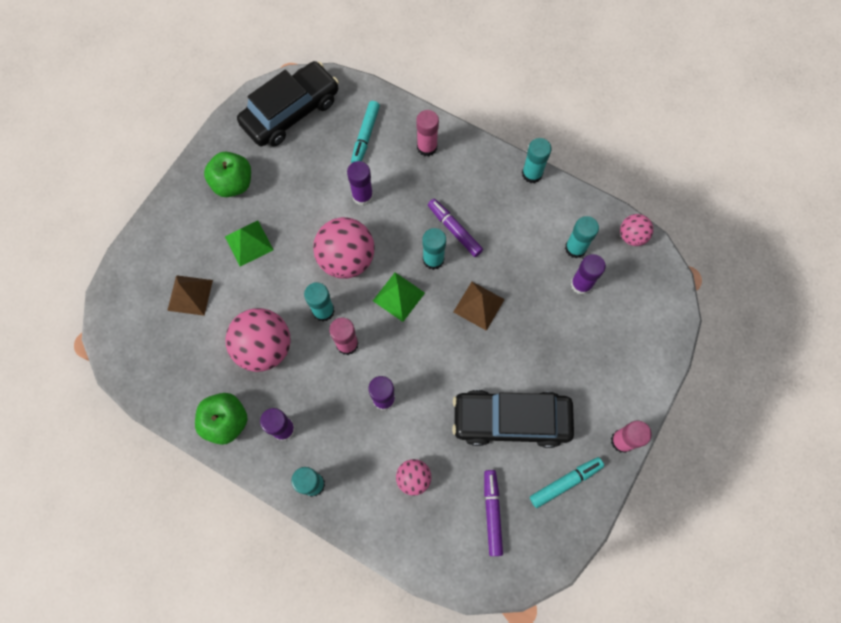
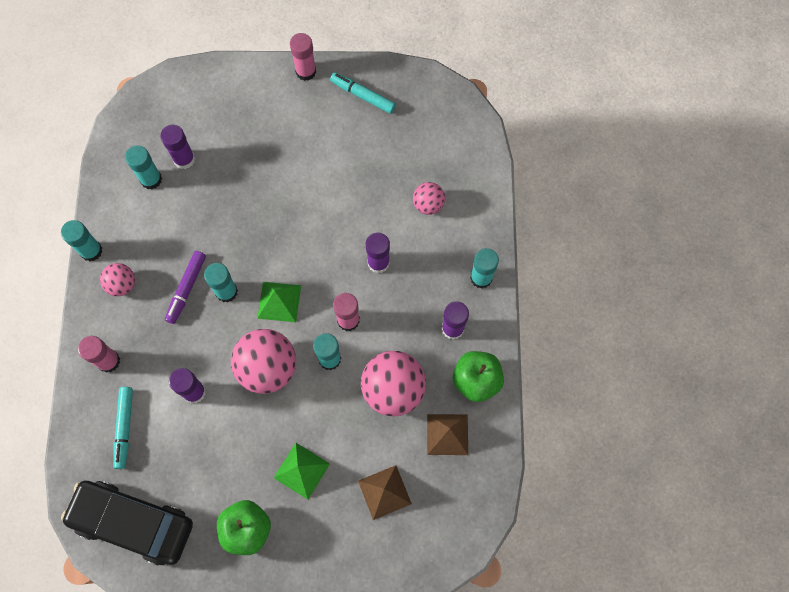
camera: 120 degrees left, 0 degrees up
turquoise marker [351,101,380,163] -> turquoise marker turned 105 degrees clockwise [113,387,133,469]
black car [452,390,574,448] -> none
brown pyramid [454,282,505,331] -> brown pyramid moved to [427,414,468,455]
purple marker [484,470,503,556] -> none
pink ball [620,214,653,246] -> pink ball moved to [100,263,135,296]

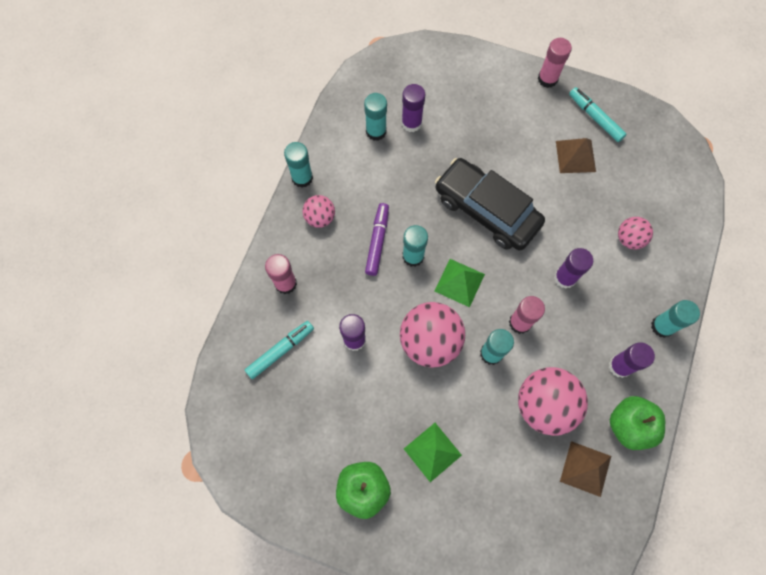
camera: 20 degrees right, 0 degrees up
black car [61,481,193,565] -> black car moved to [435,158,545,250]
turquoise marker [113,387,133,469] -> turquoise marker turned 150 degrees counterclockwise [245,321,314,379]
purple marker [165,251,206,324] -> purple marker turned 150 degrees clockwise [365,203,389,276]
brown pyramid [358,465,412,520] -> brown pyramid moved to [556,138,596,173]

